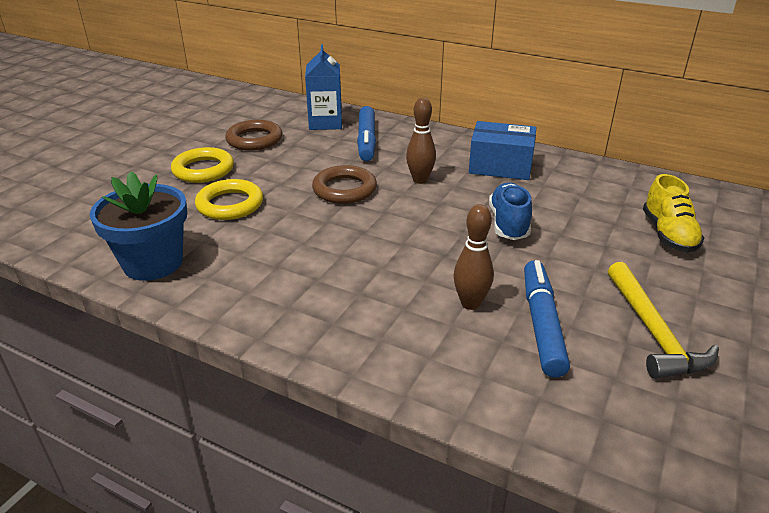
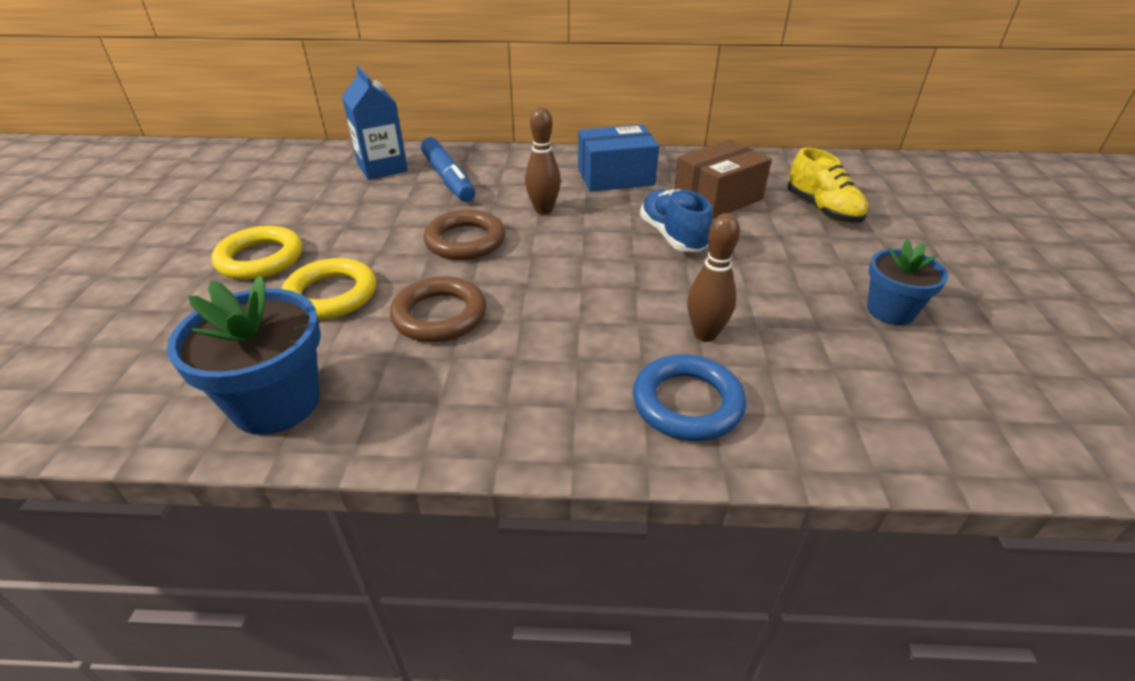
camera: 25 degrees left, 5 degrees up
brown ring [225,120,283,151] -> brown ring moved to [390,276,486,342]
blue marker [524,260,570,378] -> none
yellow hammer [608,262,719,379] -> blue flower pot [867,239,948,325]
none -> blue ring [633,354,746,441]
none -> brown box [674,140,772,219]

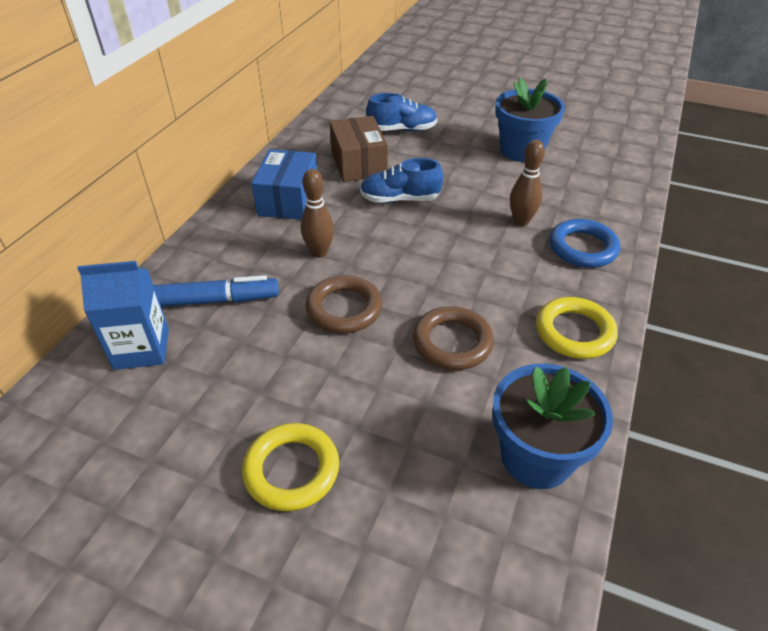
camera: 70 degrees left, 5 degrees up
yellow ring [281,258,376,319] -> yellow ring moved to [536,297,618,359]
yellow shoe [788,148,868,223] -> blue shoe [366,93,437,132]
blue flower pot [867,239,948,325] -> blue flower pot [495,77,565,162], size x1.57

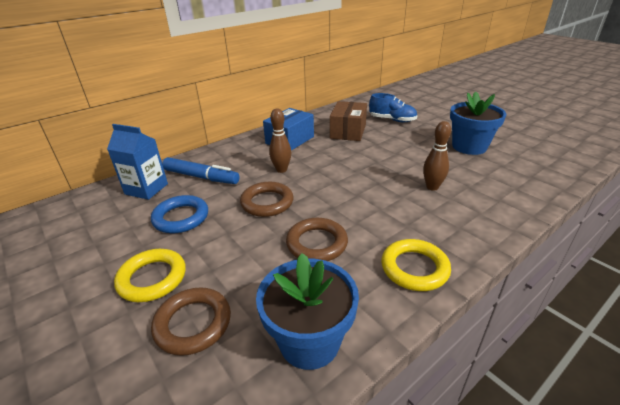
camera: 30 degrees right, 10 degrees down
blue shoe [360,158,443,203] -> none
blue ring [549,219,620,268] -> blue ring moved to [151,195,208,233]
none -> brown ring [151,287,231,356]

